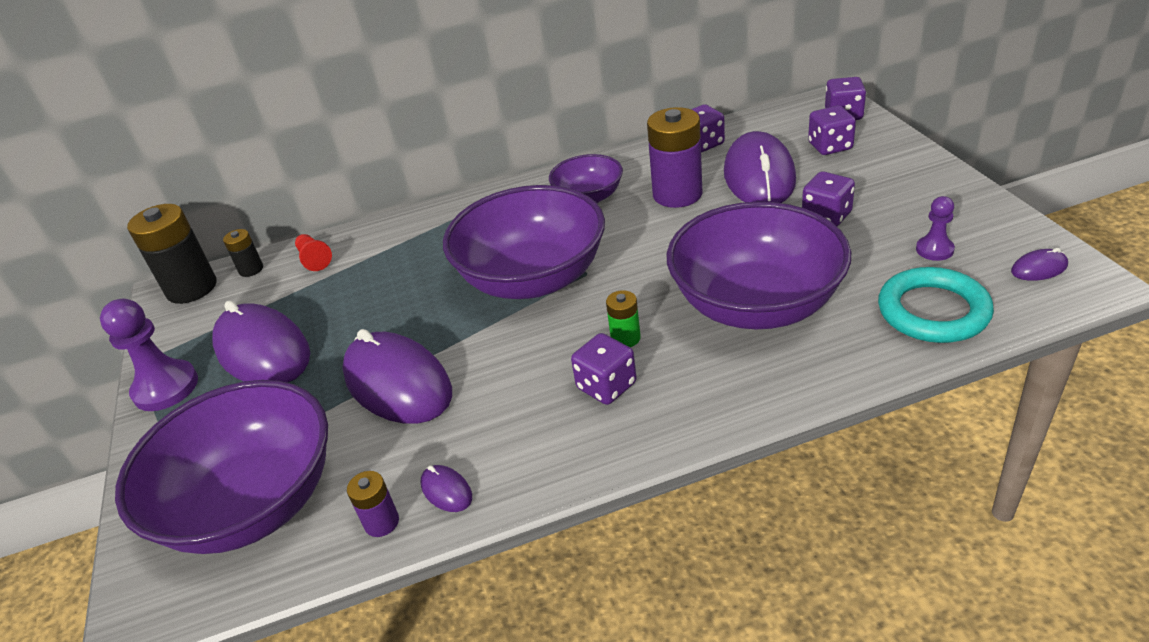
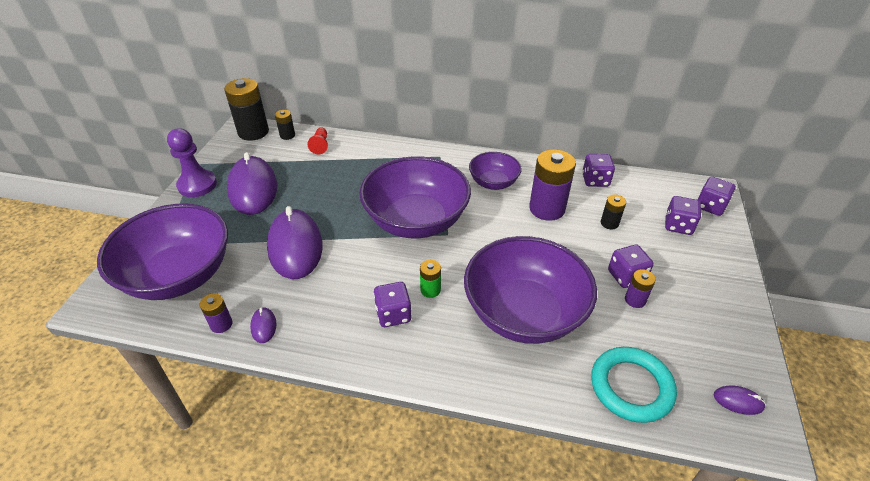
camera: 25 degrees right, 5 degrees up
purple mouse [724,131,796,203] -> black battery [601,195,626,229]
purple pawn [916,196,955,261] -> none
none -> purple battery [625,269,656,308]

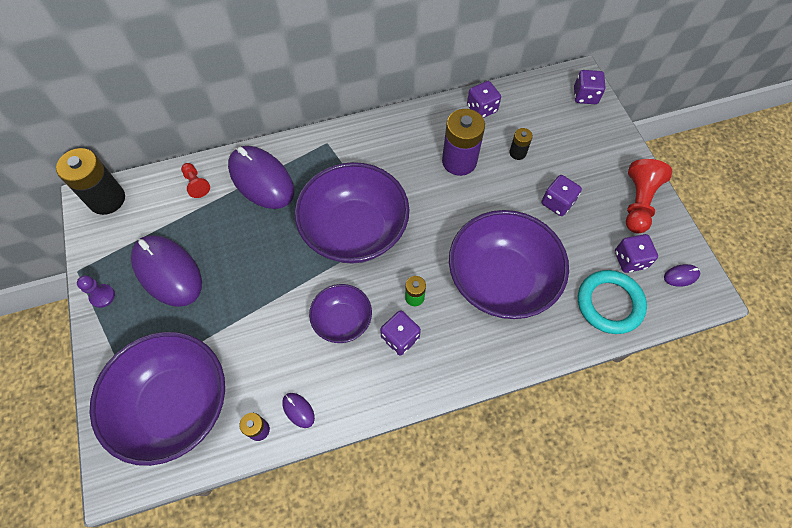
camera: 30 degrees left, 20 degrees up
purple pawn [167,128,217,197] -> purple pawn [77,275,115,308], size x0.56
purple mouse [267,206,323,279] -> purple mouse moved to [228,146,294,209]
black battery [275,110,295,140] -> none
purple bowl [469,152,522,190] -> purple bowl moved to [309,284,372,343]
purple battery [625,269,656,308] -> none
purple dice [665,196,701,235] -> purple dice moved to [615,234,658,273]
none -> red pawn [626,159,672,234]

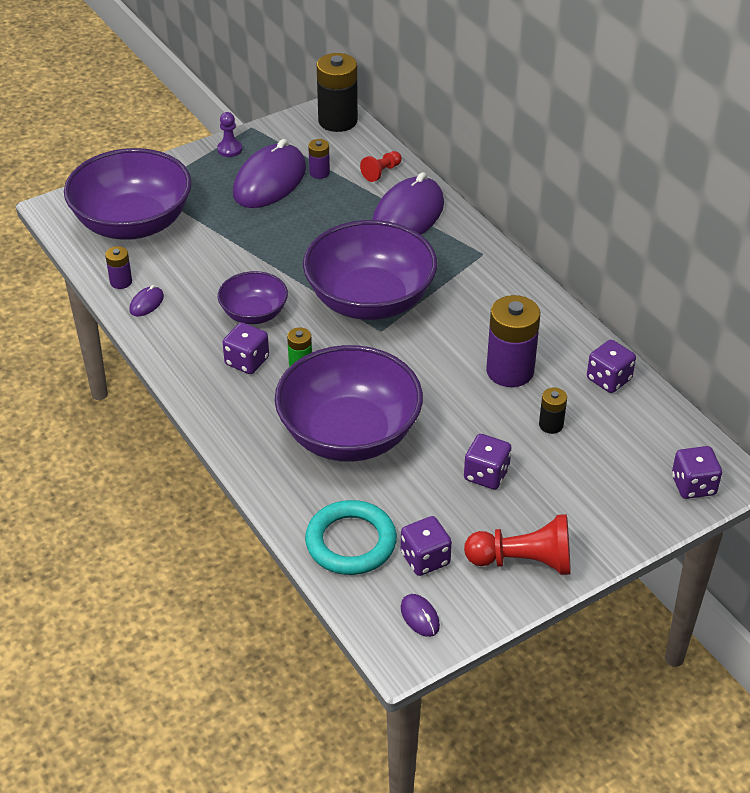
camera: 75 degrees right, 20 degrees down
none -> purple battery [308,139,330,179]

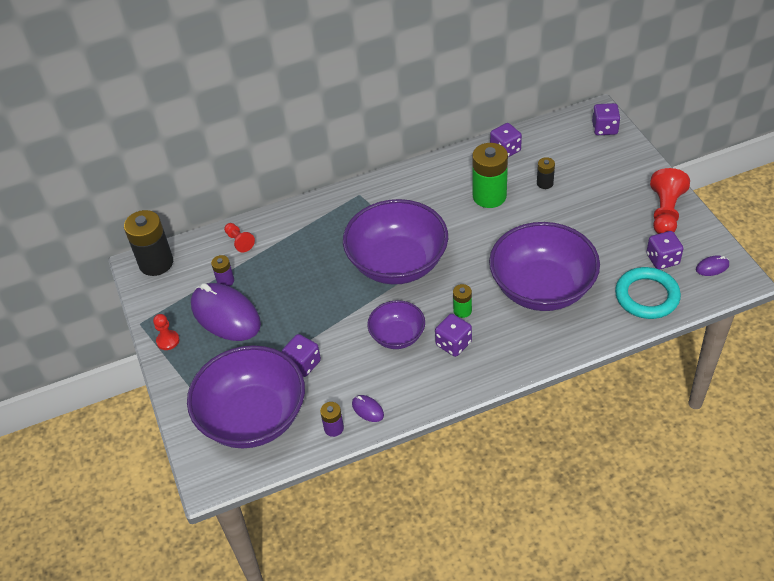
camera: 75 degrees left, 5 degrees up
purple pawn [217,112,242,157] -> red pawn [153,314,180,350]
purple mouse [372,172,444,235] -> none
purple dice [464,434,512,490] -> purple dice moved to [282,334,321,377]
purple battery [486,295,540,387] -> green battery [472,143,508,208]

